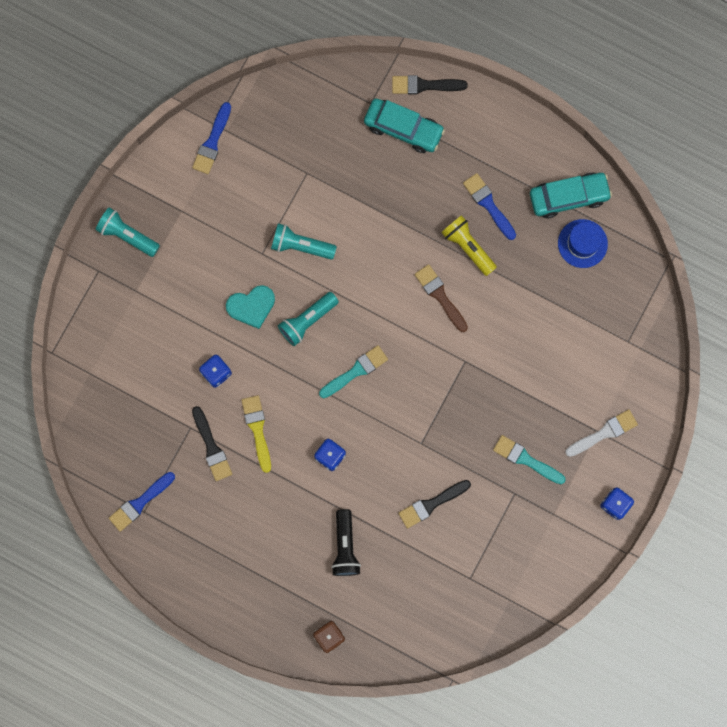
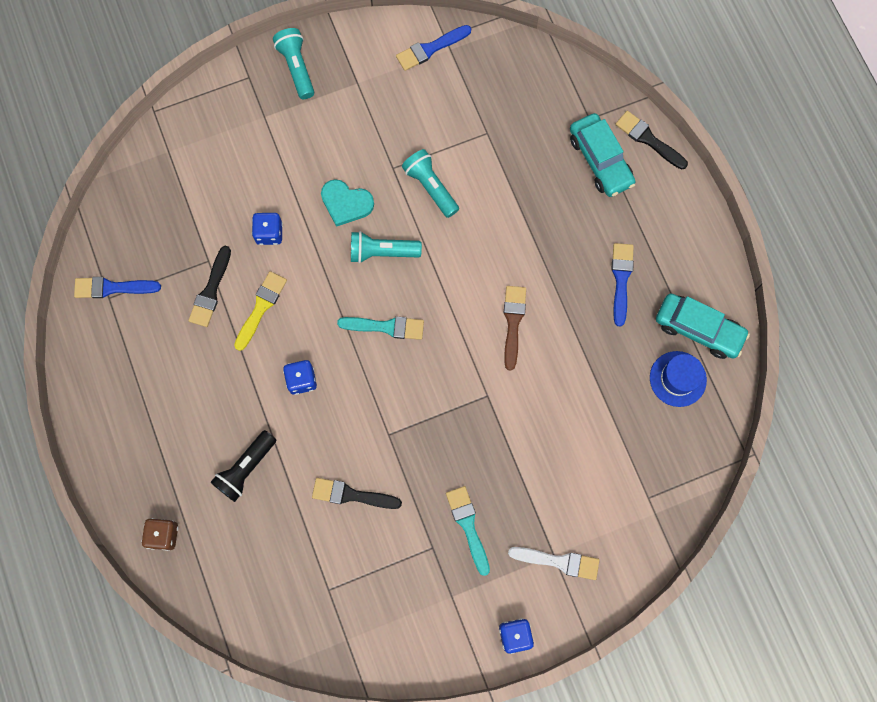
camera: 40 degrees right, 5 degrees down
yellow flashlight [441,215,497,276] -> none

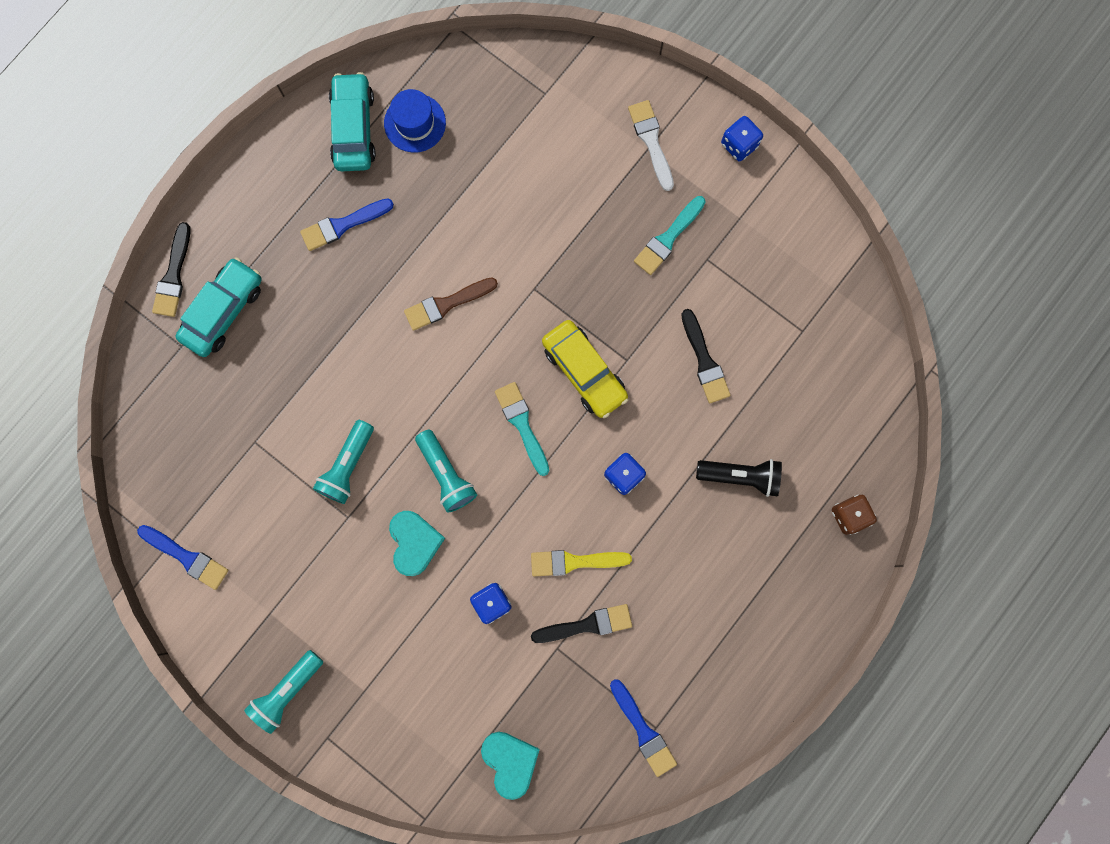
camera: 120 degrees left, 5 degrees up
none -> turquoise heart [481,732,540,800]
none -> yellow car [542,320,628,418]

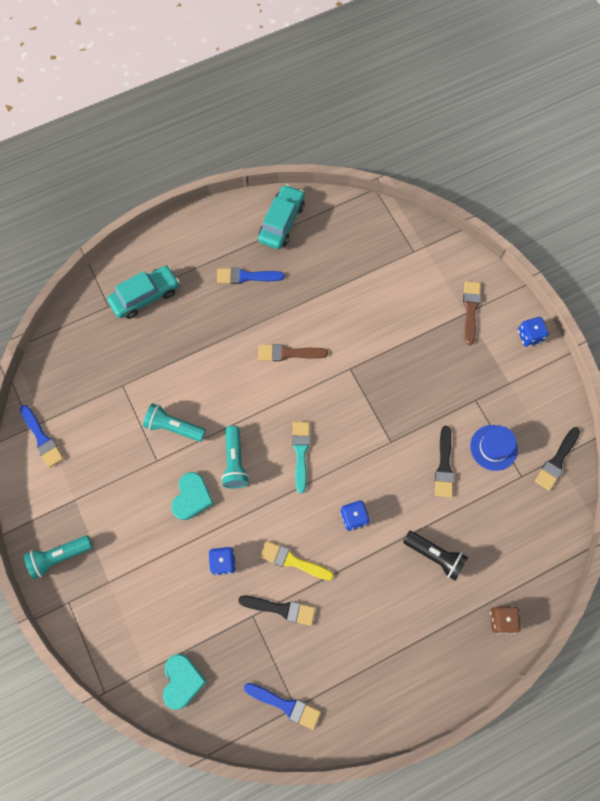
camera: 25 degrees right, 10 degrees down
black brush [152,222,191,317] -> black brush moved to [535,427,580,491]
turquoise flashlight [313,420,374,504] -> turquoise flashlight turned 60 degrees clockwise [143,403,206,442]
blue hat [384,89,446,153] -> blue hat moved to [470,425,518,471]
yellow car [542,320,628,418] -> none
blue brush [610,679,677,777] -> blue brush turned 60 degrees counterclockwise [244,683,321,730]
white brush [628,100,674,191] -> brown brush [463,281,481,345]
turquoise brush [634,196,706,275] -> none

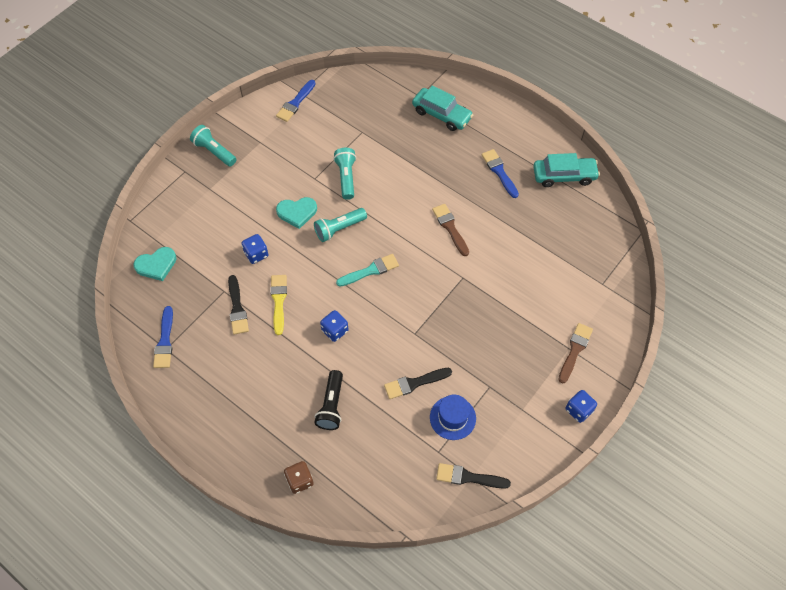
camera: 65 degrees right, 10 degrees down
brown brush [463,281,481,345] -> brown brush turned 45 degrees counterclockwise [558,323,593,384]

